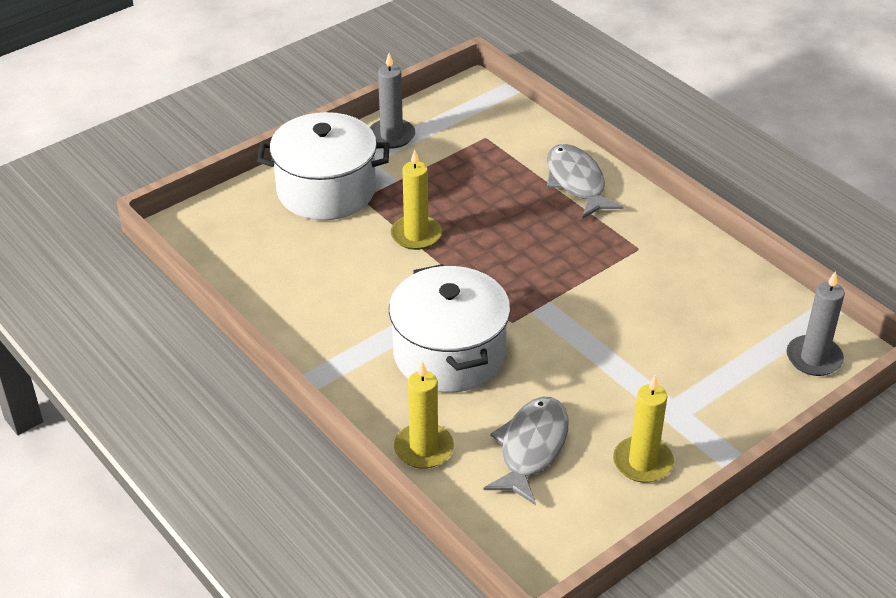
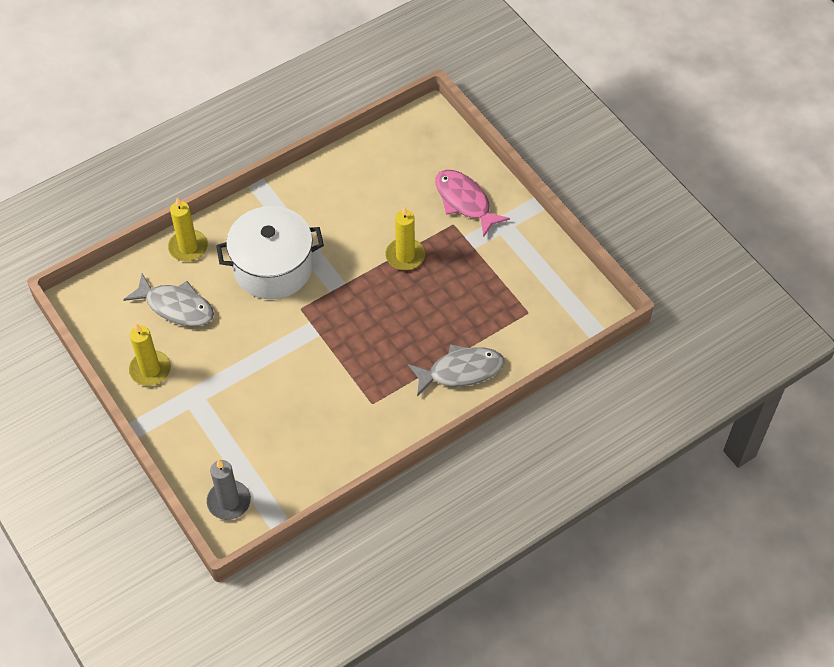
camera: 95 degrees right, 15 degrees up
white pot [257,112,390,220] -> pink fish [435,170,510,237]
grey candle [370,53,415,148] -> none

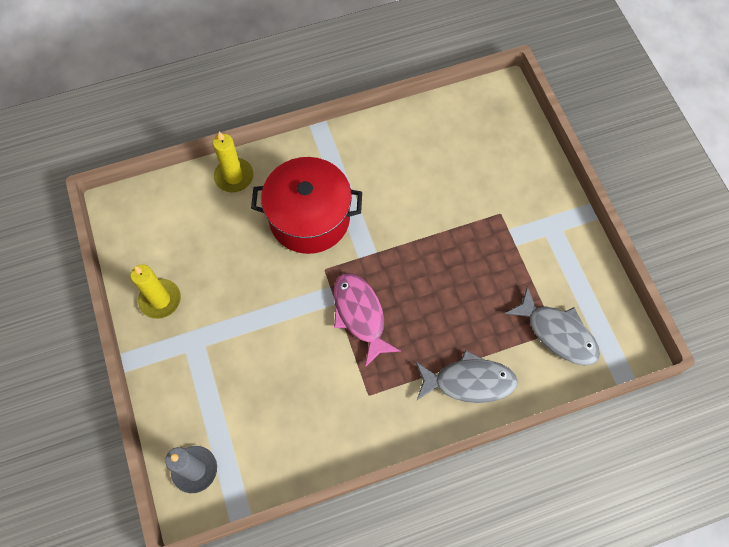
camera: 15 degrees right, 10 degrees up
grey fish [123,274,214,327] -> grey fish moved to [505,286,600,365]
white pot [216,206,324,299] -> red pot [251,157,362,254]
yellow candle [385,206,425,270] -> none
pink fish [435,170,510,237] -> pink fish moved to [334,273,401,367]

